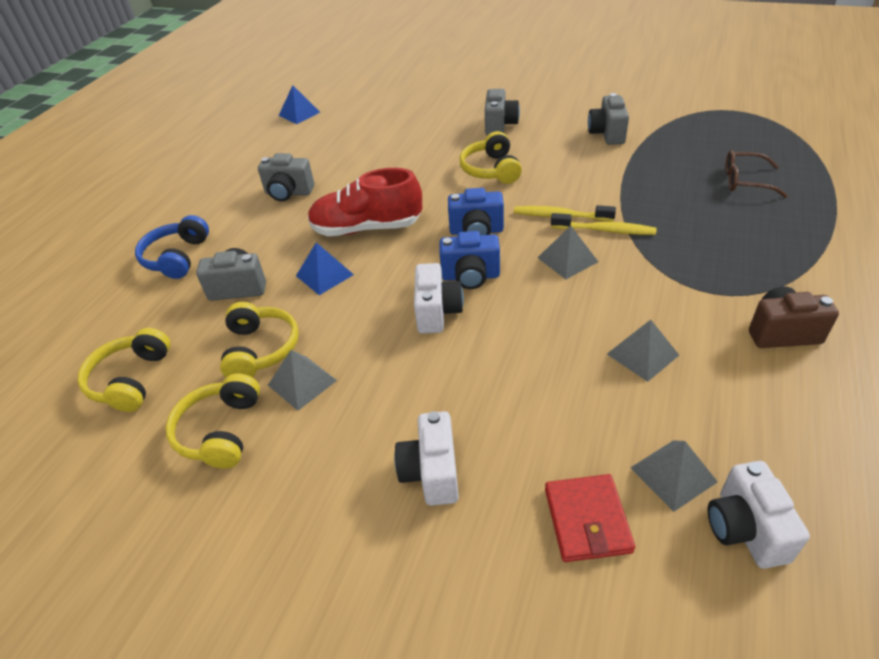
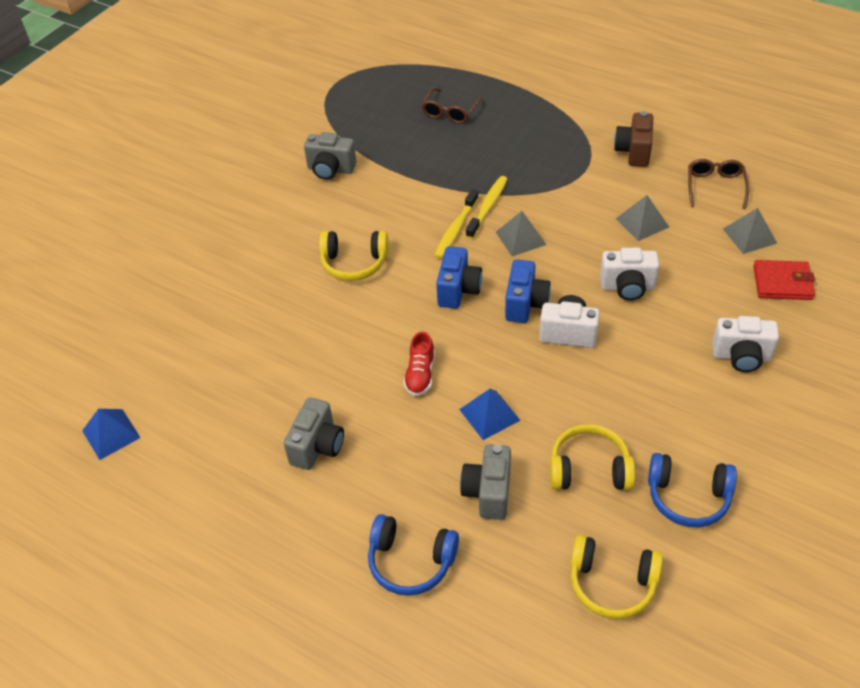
camera: 80 degrees left, 5 degrees up
yellow headphones [166,374,260,469] -> blue headphones [648,453,737,527]
grey pyramid [268,350,337,411] -> none
red shoe [308,168,422,236] -> red shoe [403,332,435,396], size x0.52
grey camera [485,89,520,136] -> none
white camera [707,461,810,569] -> white camera moved to [600,248,659,301]
none -> brown glasses [688,159,749,209]

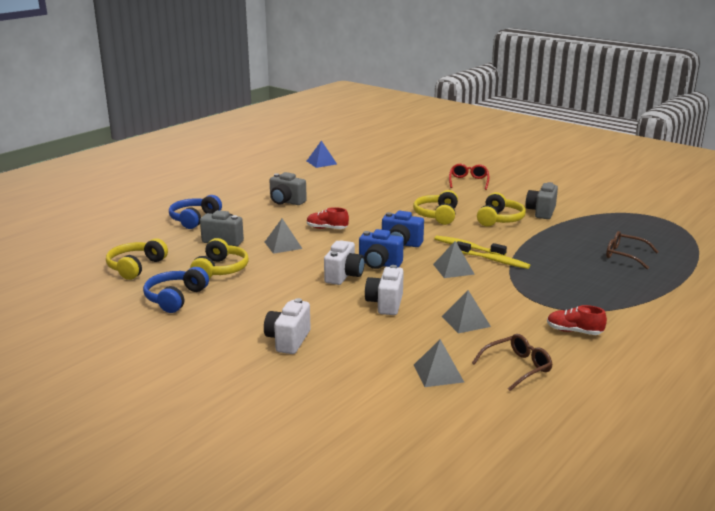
camera: 95 degrees right, 25 degrees down
blue pyramid [459,389,521,440] -> grey pyramid [265,218,302,254]
brown camera [614,111,653,167] -> red shoe [547,305,607,335]
brown glasses [688,159,749,209] -> brown glasses turned 45 degrees counterclockwise [472,334,553,391]
red wallet [753,260,815,300] -> none
none -> red glasses [449,164,489,190]
none -> yellow headphones [477,192,526,227]

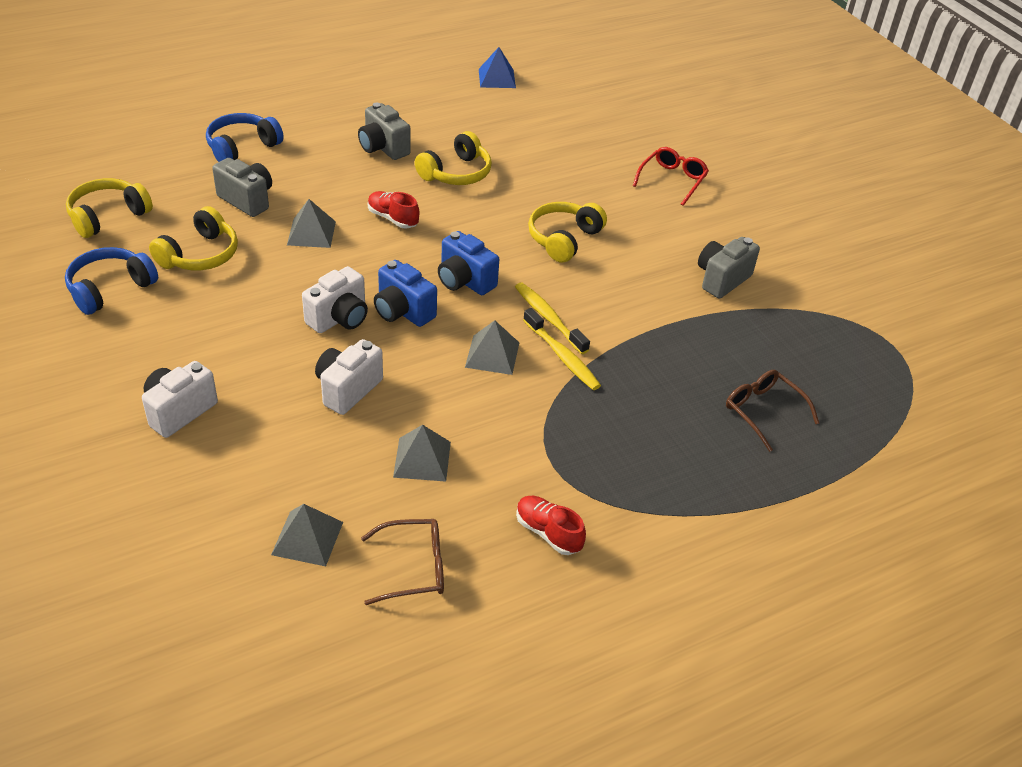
camera: 20 degrees right, 20 degrees up
yellow headphones [477,192,526,227] -> yellow headphones moved to [415,131,492,185]

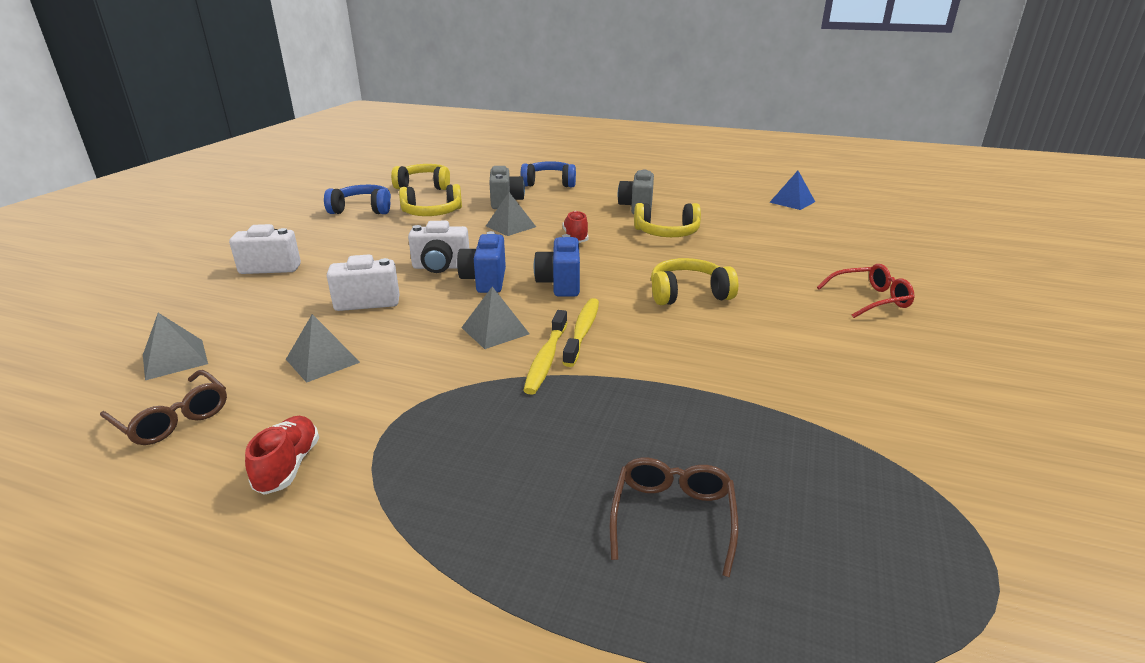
camera: 50 degrees right, 15 degrees down
grey camera [698,237,760,298] -> none

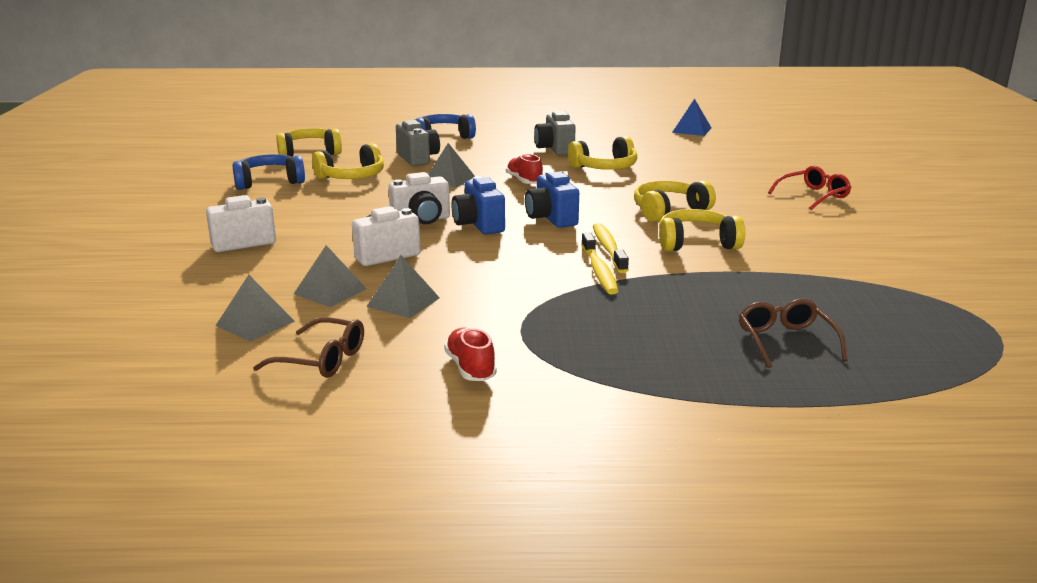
camera: 20 degrees left, 5 degrees down
grey pyramid [461,287,530,349] -> grey pyramid moved to [294,245,367,307]
none -> yellow headphones [659,209,745,251]

